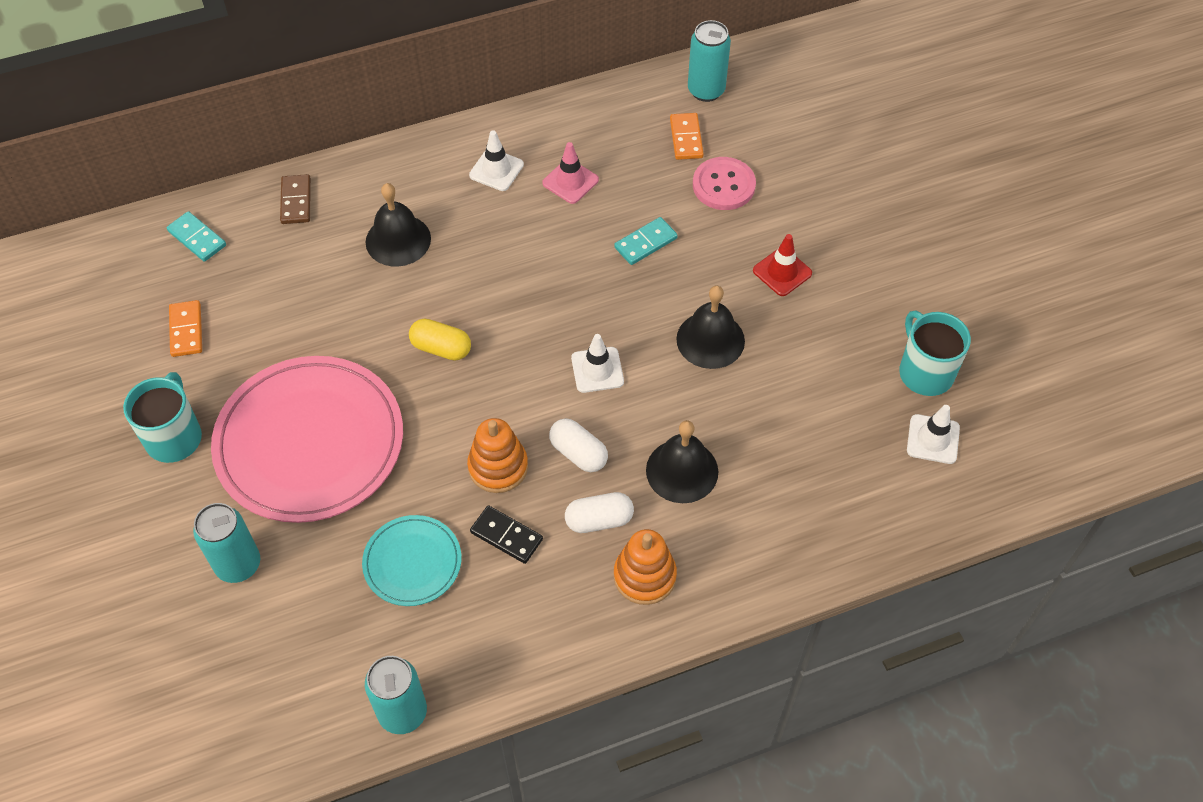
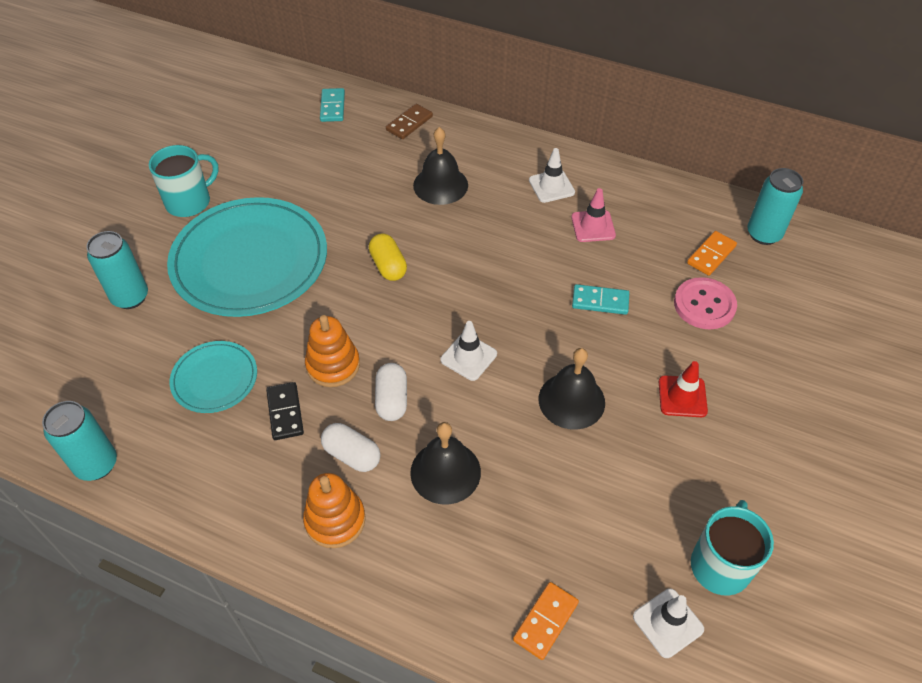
camera: 45 degrees right, 5 degrees down
orange domino [169,300,202,357] -> orange domino moved to [513,582,579,660]
pink plate [211,356,403,523] -> turquoise plate [167,197,327,317]

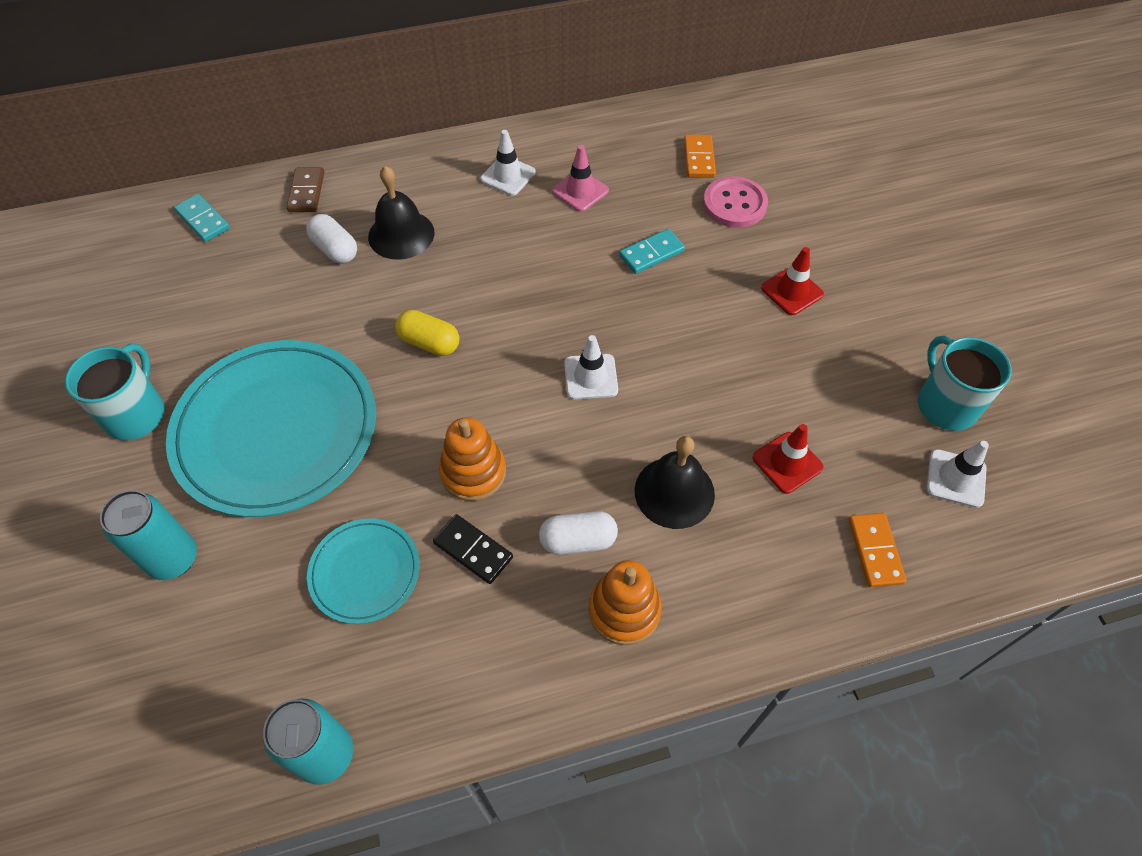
camera: 40 degrees left, 5 degrees up
white capsule [375,363,407,421] -> white capsule moved to [306,214,357,264]
black bell [539,348,605,430] -> none
turquoise can [747,168,803,245] -> none
none -> red traffic cone [752,424,824,494]

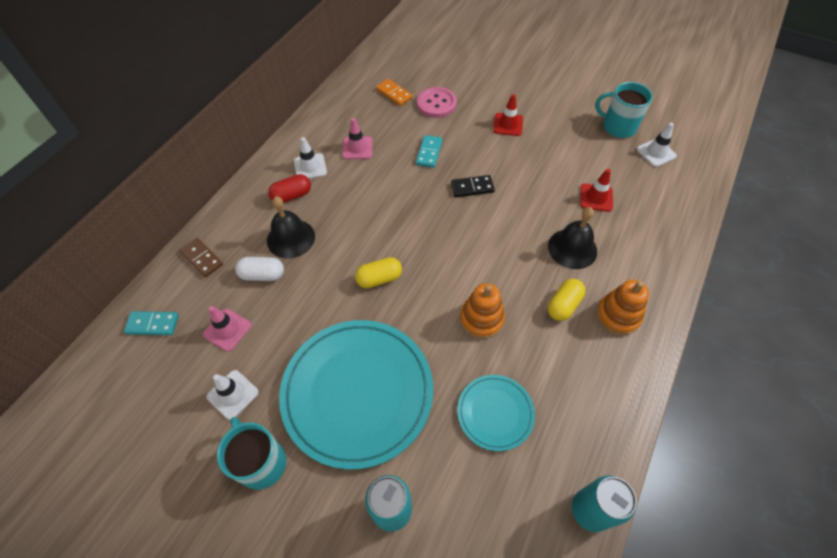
camera: 45 degrees left, 0 degrees up
black domino [433,514,513,584] -> black domino moved to [451,175,495,197]
white capsule [539,511,618,555] -> yellow capsule [548,279,586,321]
white traffic cone [564,335,618,400] -> white traffic cone moved to [206,370,259,420]
orange domino [849,513,906,587] -> none
none -> pink traffic cone [203,306,252,352]
none -> red capsule [268,174,311,203]

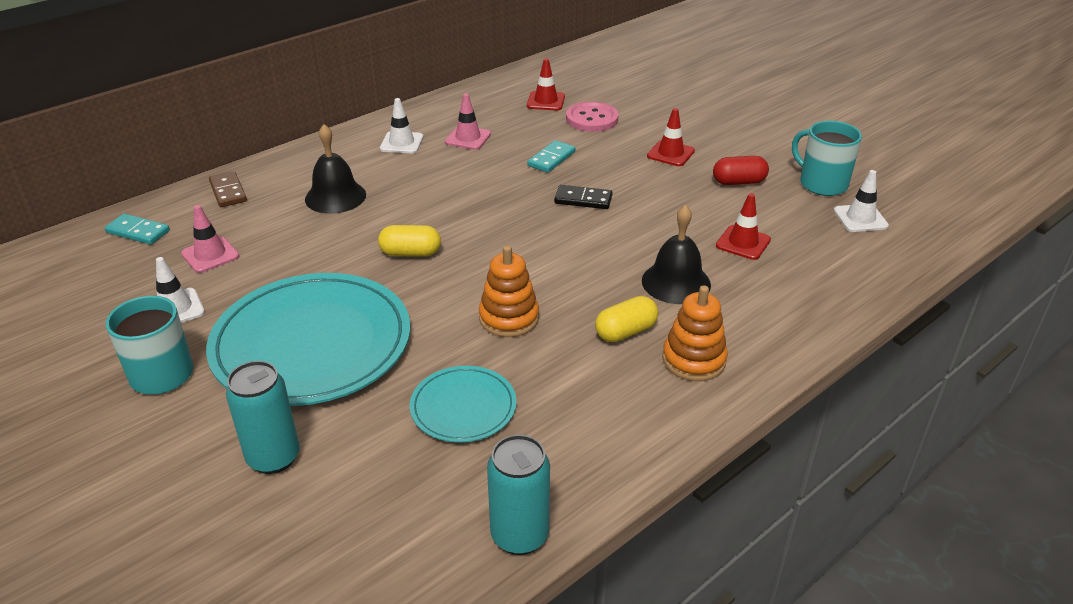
camera: 20 degrees right, 20 degrees down
white capsule [235,257,284,281] -> none
red capsule [268,174,311,203] -> red capsule moved to [713,156,769,185]
orange domino [376,79,413,106] -> red traffic cone [527,59,565,111]

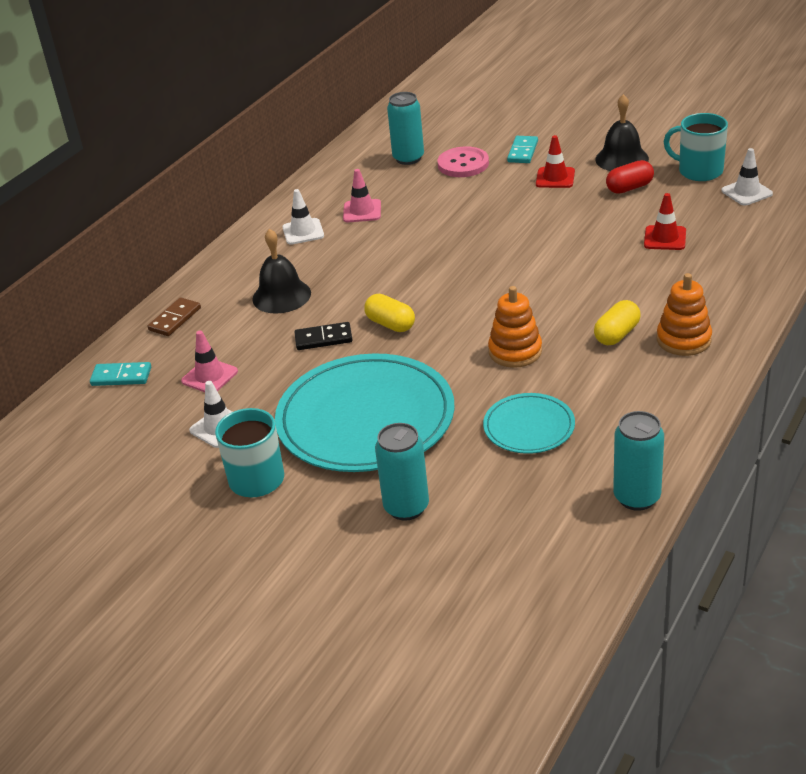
camera: 15 degrees left, 0 degrees up
brown domino [209,171,247,207] -> brown domino turned 75 degrees clockwise [147,297,201,336]
yellow capsule [378,225,441,257] -> yellow capsule turned 60 degrees clockwise [364,294,415,332]
red traffic cone [527,59,565,111] -> turquoise can [387,92,424,165]
turquoise domino [527,140,576,173] -> turquoise domino moved to [507,136,538,163]
black domino [554,185,612,209] -> black domino moved to [295,322,352,350]
black bell [642,205,711,304] -> black bell moved to [595,94,649,171]

